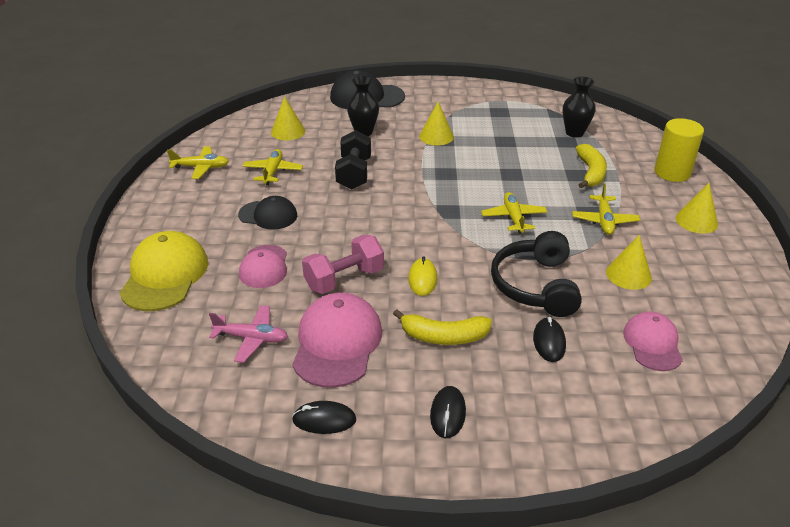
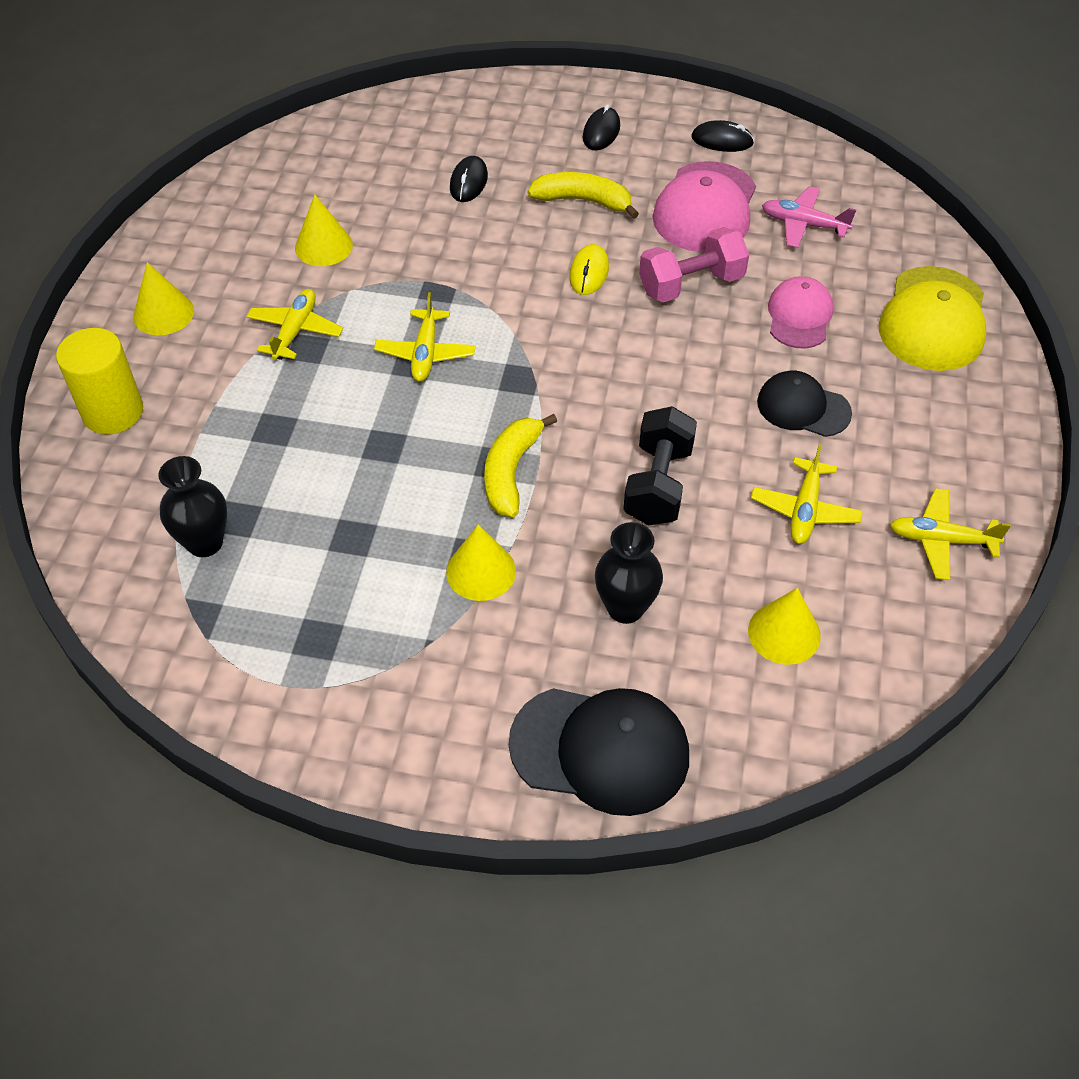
camera: 170 degrees left, 15 degrees up
black headphones [491,231,582,317] -> none
yellow banana [576,144,607,188] -> yellow banana moved to [484,414,557,517]
pink cap [623,312,683,371] -> none

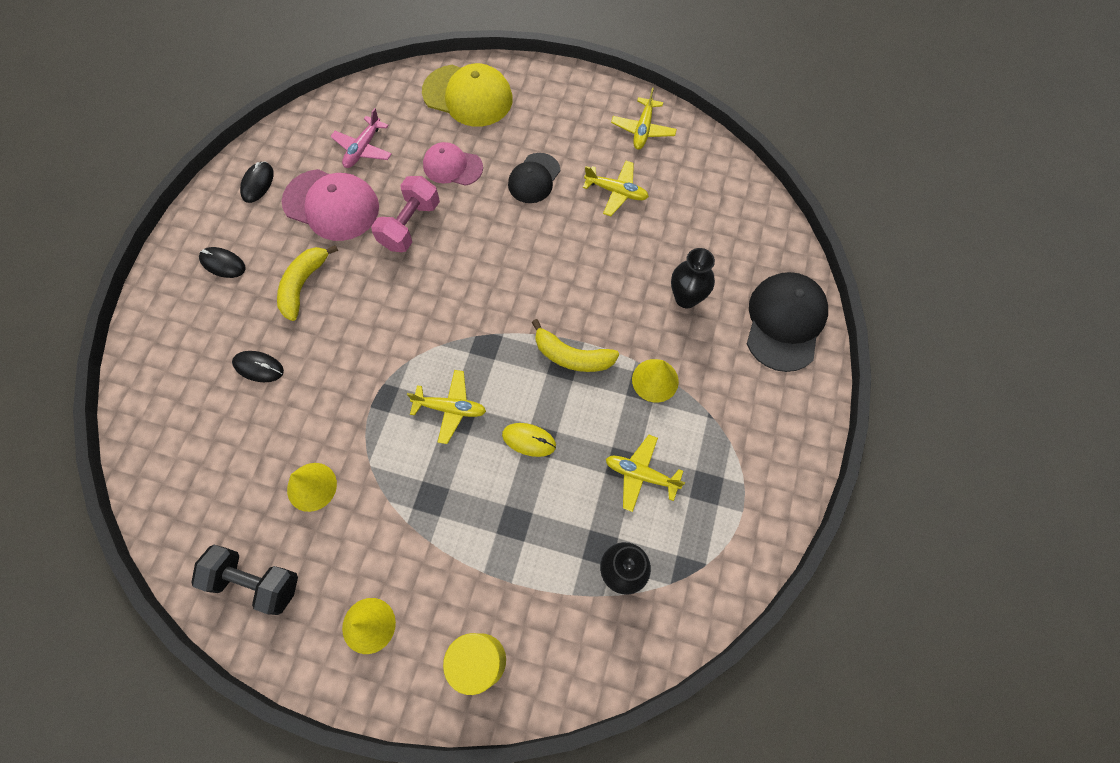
camera: 85 degrees left, 15 degrees up
yellow plane [246,289,343,360] -> yellow plane moved to [606,435,685,512]
yellow mouse [569,244,609,295] -> yellow mouse moved to [502,423,556,457]
black dumbbell [623,406,697,526] -> black dumbbell moved to [191,545,298,615]
pink dumbbell [639,227,749,302] -> pink dumbbell turned 45 degrees clockwise [371,176,440,252]
yellow cone [748,588,821,665] -> none

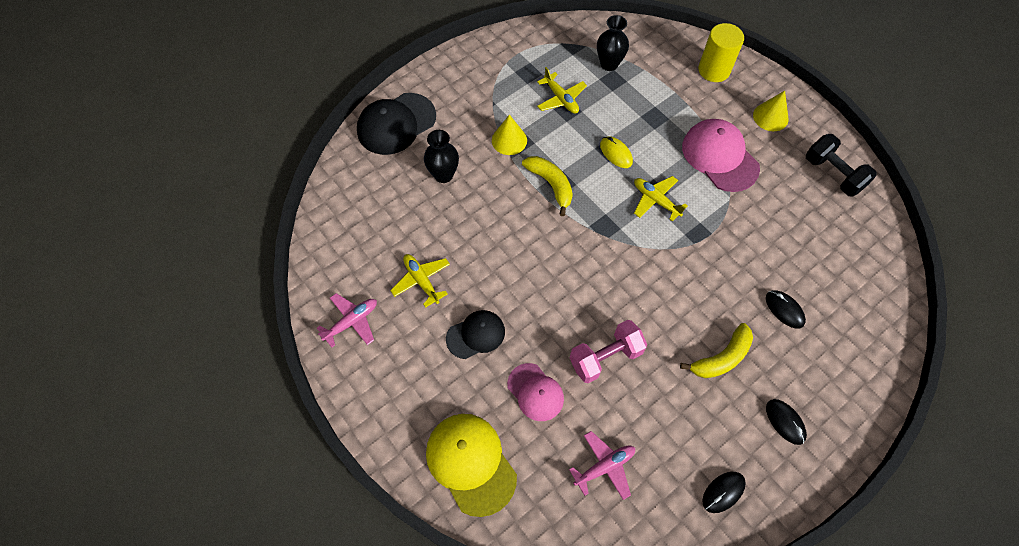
camera: 145 degrees left, 5 degrees down
pink cap [282,169,379,241] -> pink cap moved to [682,119,760,192]
yellow cone [287,463,337,512] -> none
yellow plane [611,88,677,150] -> pink plane [317,293,377,347]

